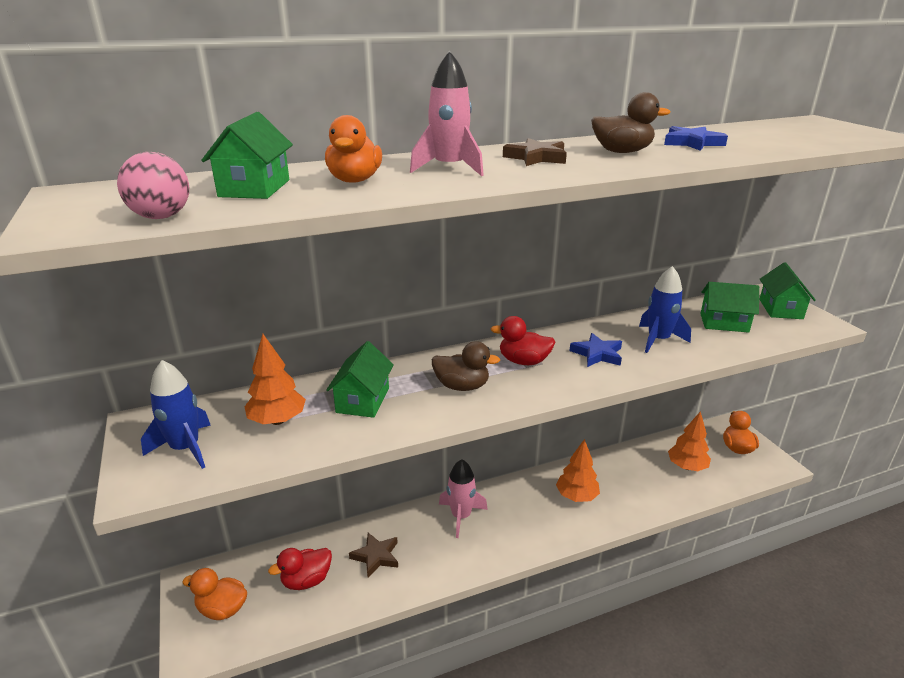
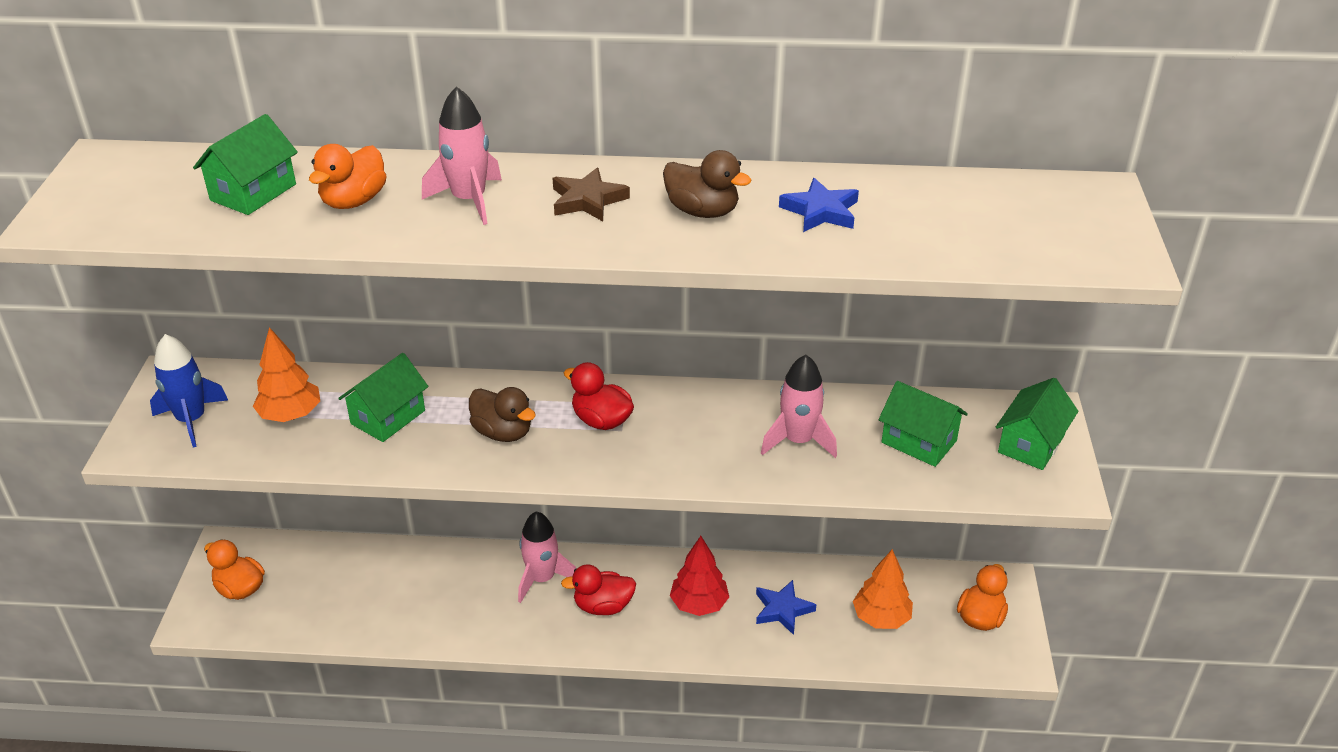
camera: 25 degrees right, 10 degrees up
pink ball [117,152,189,219] -> none
red duck [268,548,332,590] -> red duck moved to [561,564,636,615]
brown star [349,533,398,577] -> none
orange tree [556,439,600,502] -> red tree [670,536,729,616]
blue star [569,333,622,367] -> blue star moved to [756,580,817,635]
blue rocket [639,266,691,353] -> pink rocket [761,355,837,458]

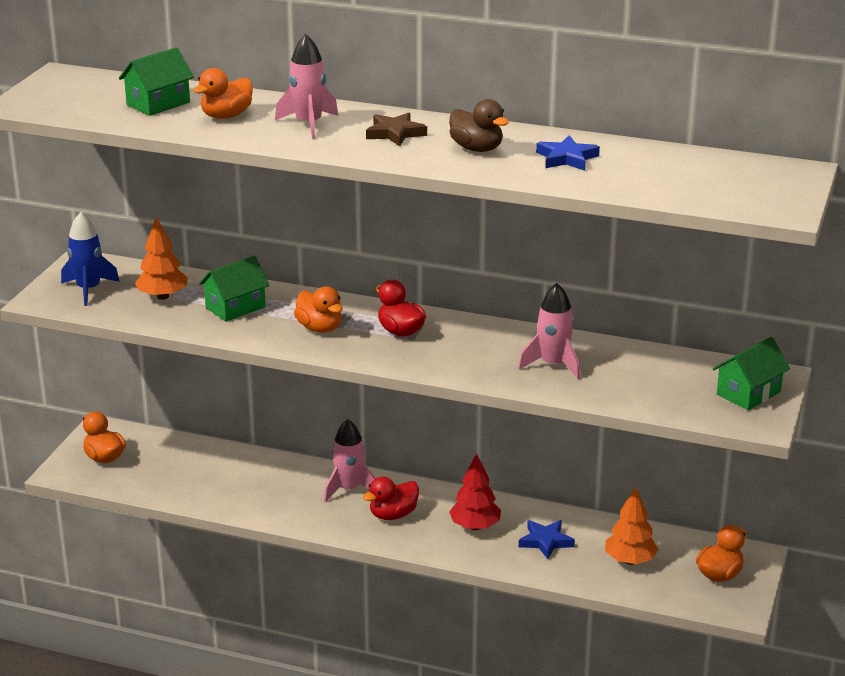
camera: 15 degrees right, 10 degrees down
brown duck [469,387,536,442] -> orange duck [294,286,343,333]
red duck [561,564,636,615] -> red duck turned 45 degrees counterclockwise [363,476,419,520]
green house [879,381,968,467] -> none

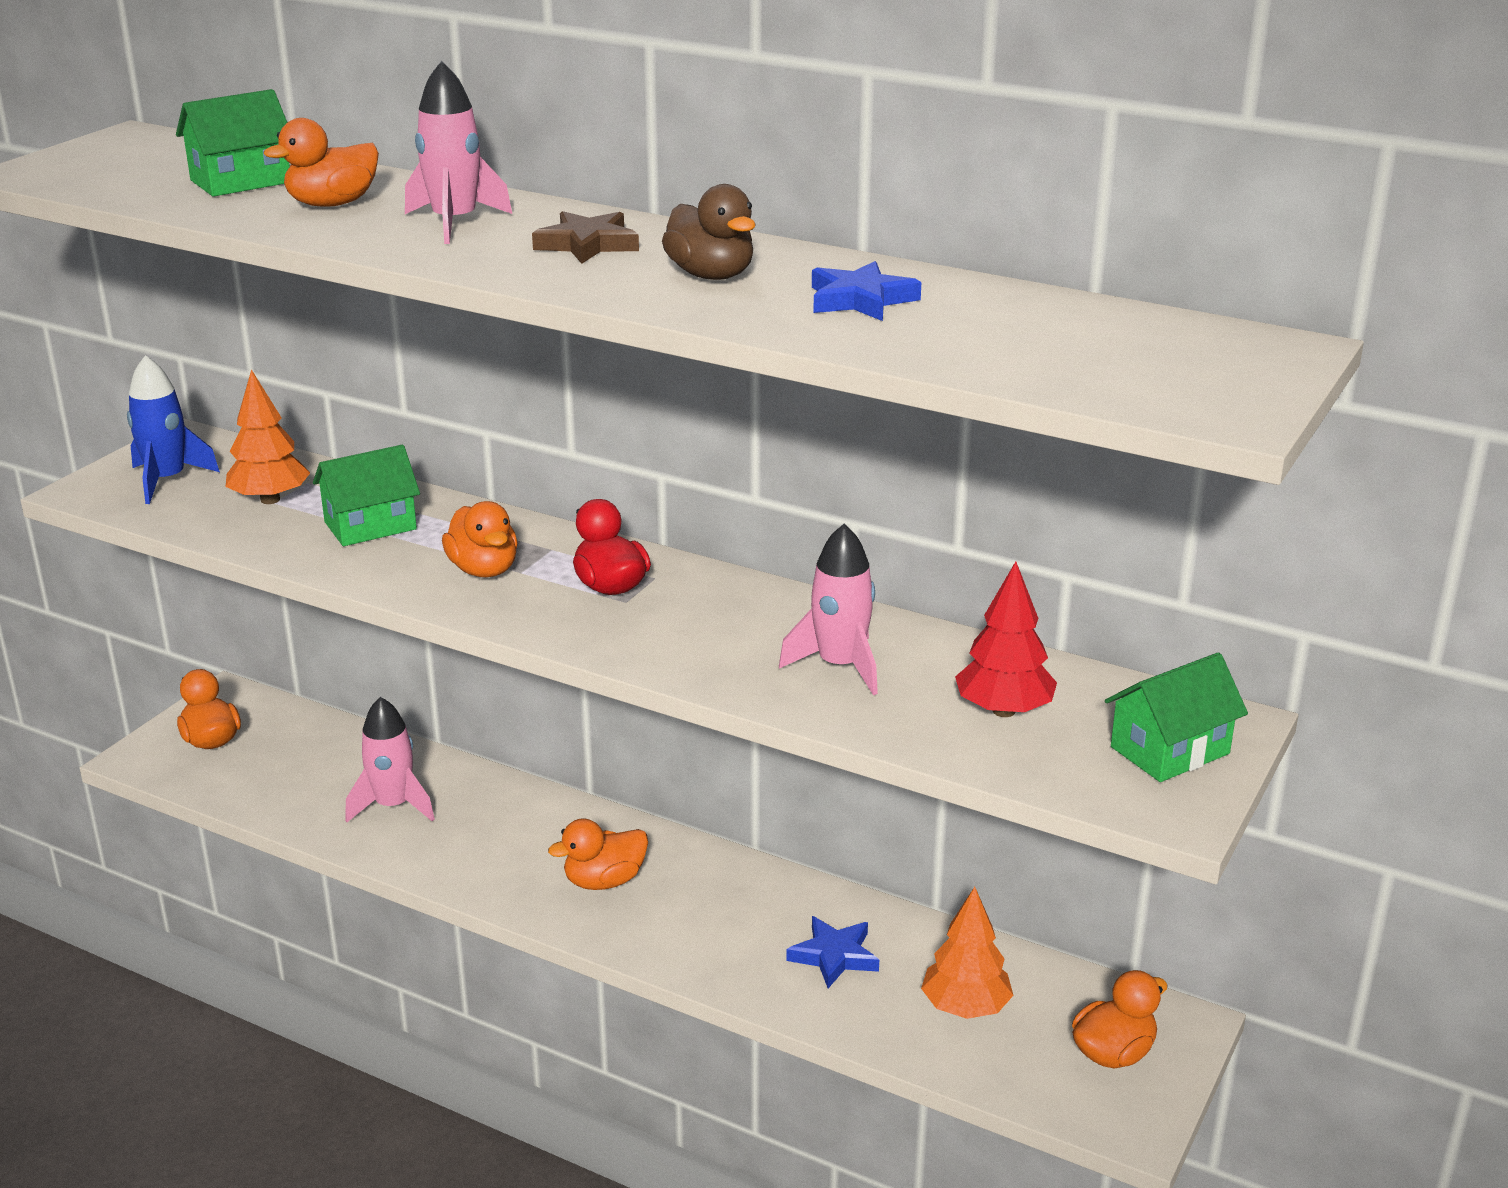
camera: 10 degrees right, 0 degrees up
pink rocket [324,419,376,502] -> pink rocket moved to [345,697,435,822]
red duck [363,476,419,520] -> orange duck [548,818,648,890]
red tree [449,453,501,530] -> red tree moved to [955,561,1057,717]

